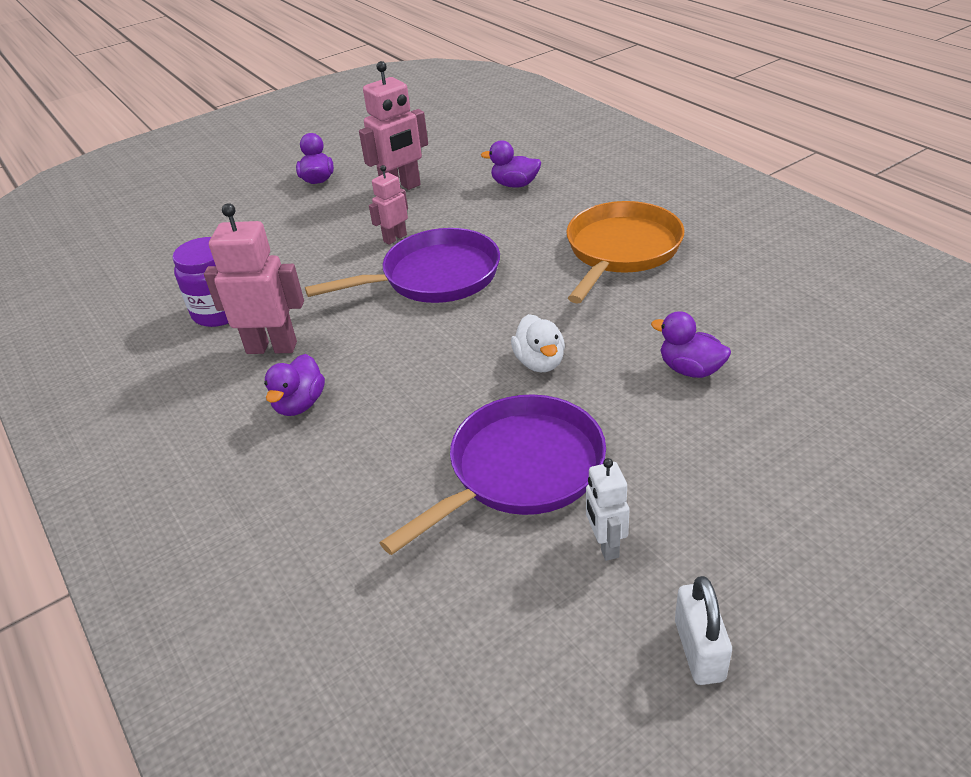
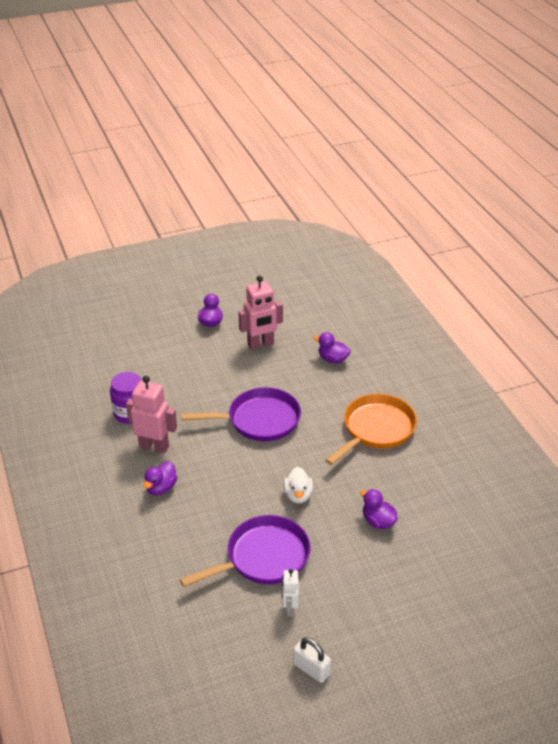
camera: 10 degrees right, 0 degrees up
pink robot [369,165,408,245] -> none
white padlock [675,576,732,685] -> white padlock turned 60 degrees counterclockwise [293,637,331,683]

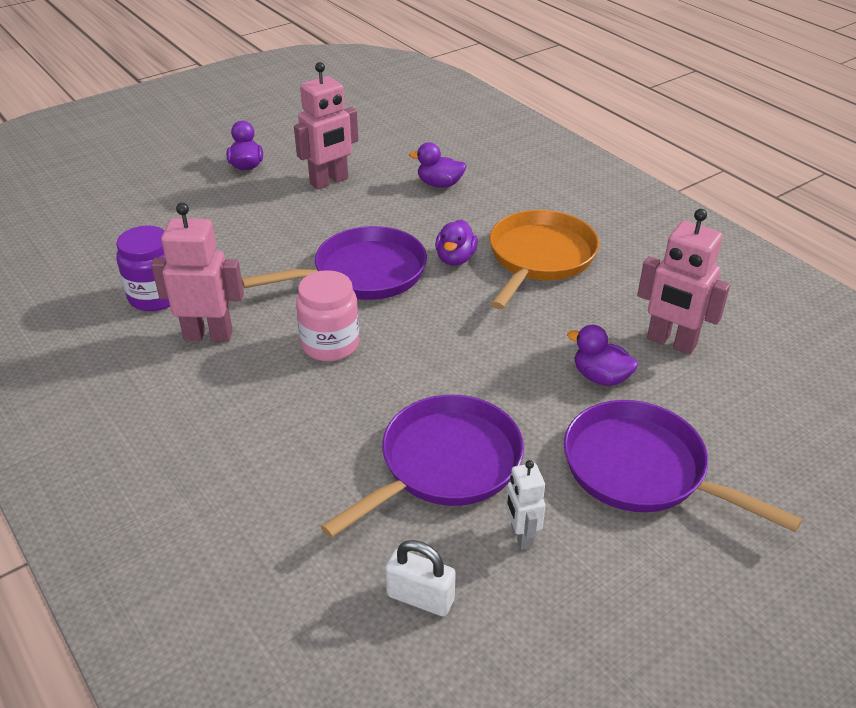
camera: 15 degrees left, 0 degrees up
purple duck [143,461,177,495] -> purple duck moved to [435,220,478,266]
white duck [284,467,313,503] -> none
white padlock [293,637,331,683] -> white padlock moved to [385,540,456,616]
none -> pink jar [296,270,360,361]
none -> purple pan [564,400,802,532]
none -> pink robot [637,209,730,355]

